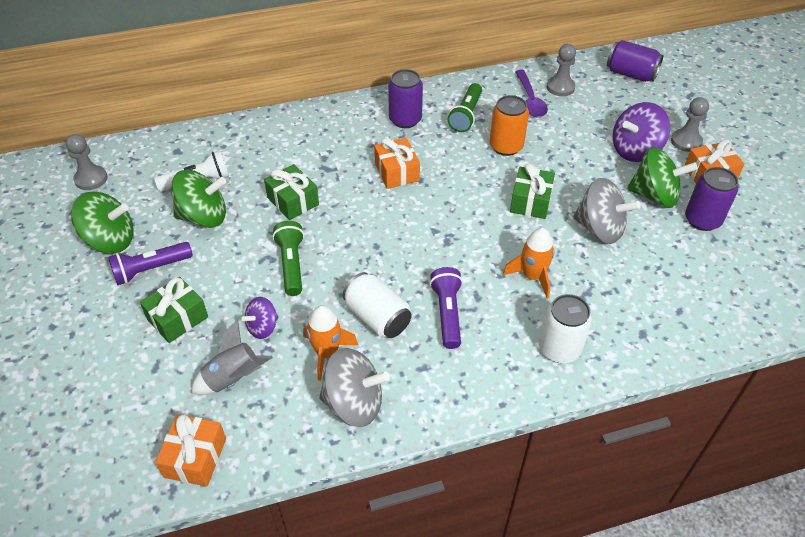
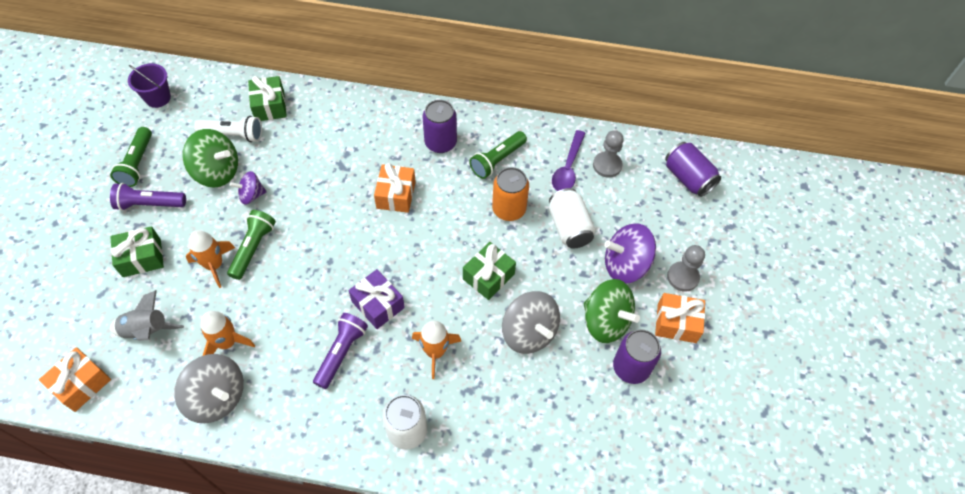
camera: 25 degrees right, 10 degrees up
grey pawn [66,134,107,190] -> purple bucket [128,64,171,108]
green spinning top [71,192,134,254] -> green flashlight [110,127,152,187]
purple spinning top [241,297,278,339] -> purple spinning top moved to [230,171,267,205]
green gift [264,164,319,220] -> green gift moved to [248,76,287,121]
white can [343,272,412,338] -> white can moved to [549,188,596,248]
none -> orange rocket [186,230,235,288]
none -> purple gift [348,269,405,329]

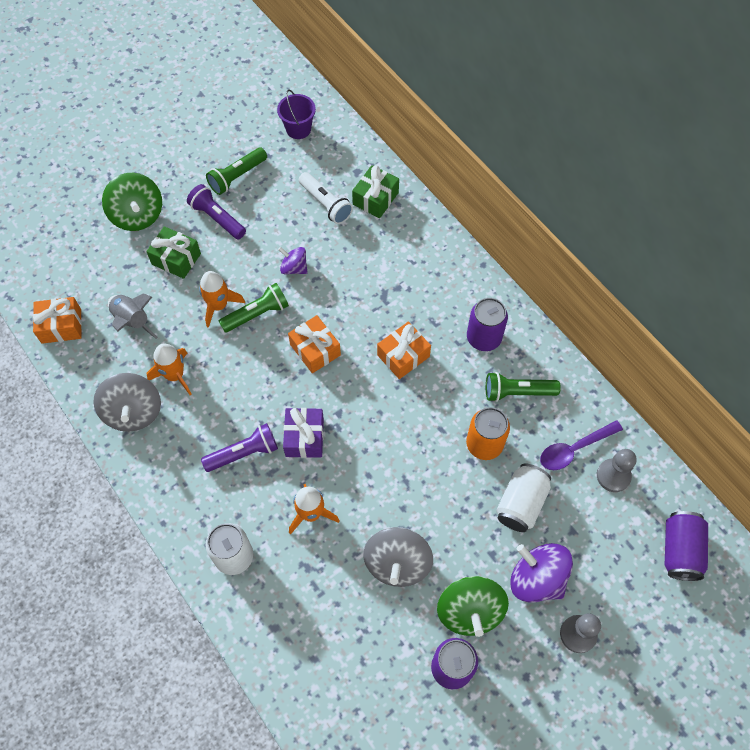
camera: 45 degrees right, 5 degrees up
green spinning top [182,129,238,188] -> green spinning top moved to [102,173,162,231]
green gift [463,242,516,300] -> none
orange gift [655,293,705,343] -> orange gift moved to [288,315,341,373]

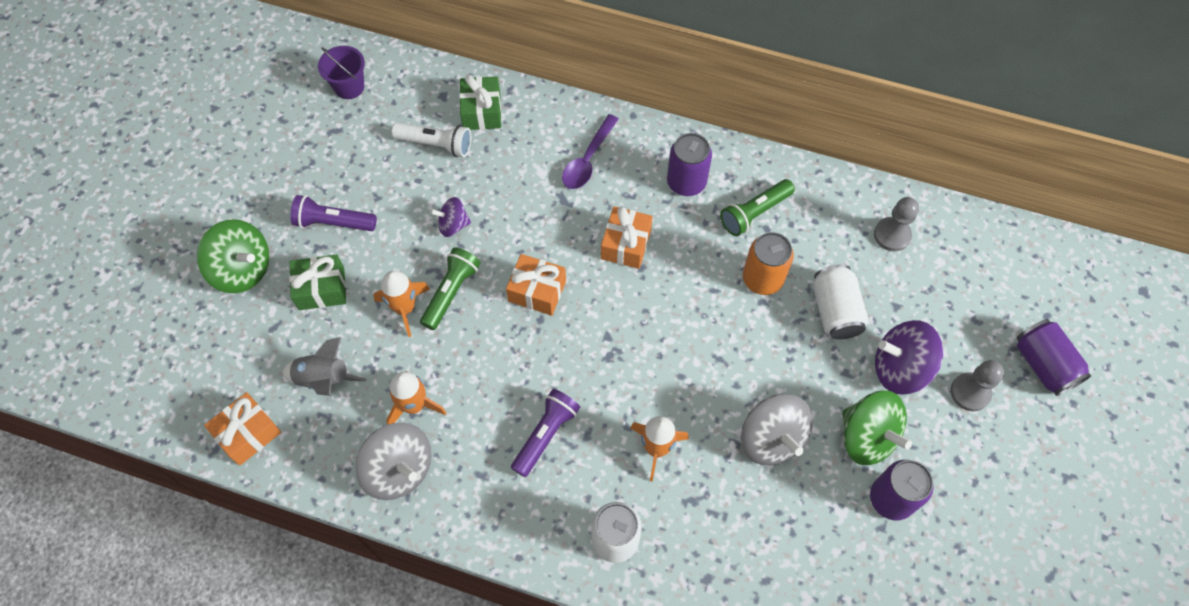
camera: 35 degrees left, 0 degrees up
green flashlight [206,147,267,195] -> none
purple gift [283,408,324,458] -> none
purple spoon [540,420,623,470] -> purple spoon moved to [562,114,619,189]
purple can [665,511,708,581] -> purple can moved to [1017,319,1091,396]

